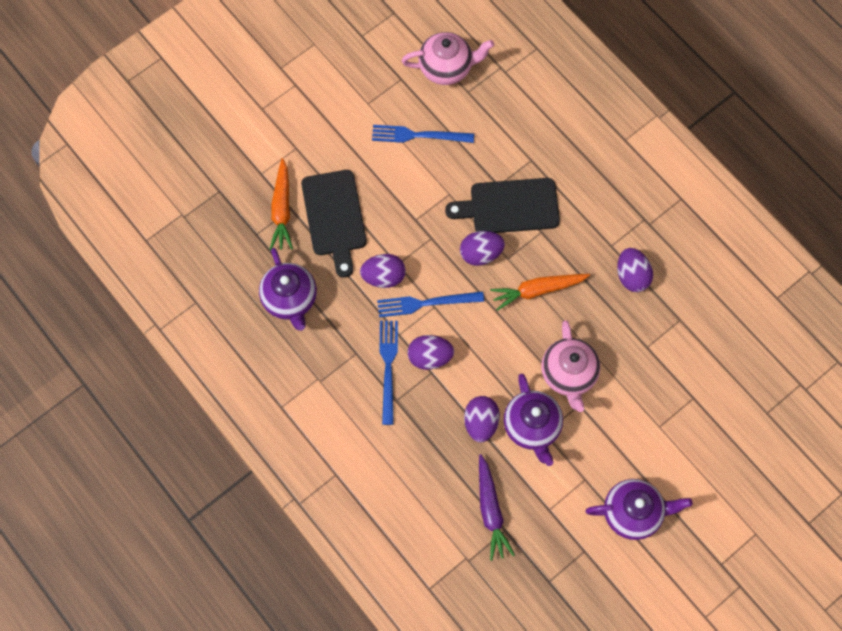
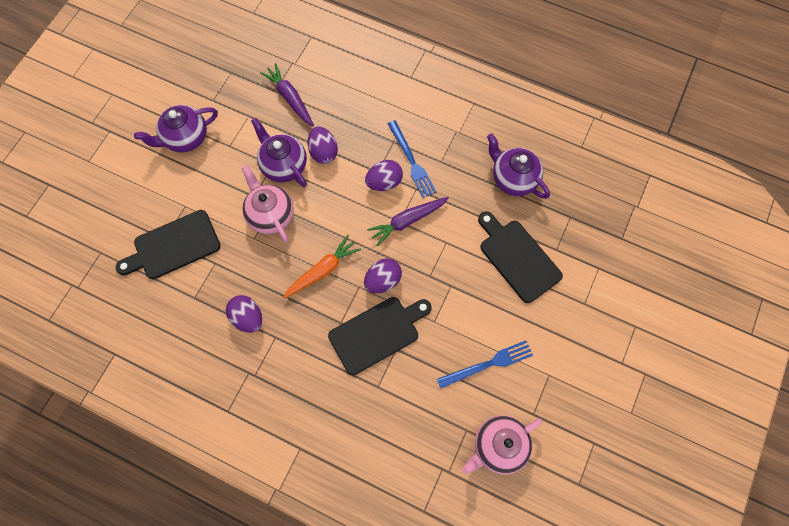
camera: 155 degrees right, 0 degrees up
orange carrot [269,158,293,250] -> none
purple egg [360,254,406,288] -> none
blue fork [377,291,484,317] -> purple carrot [367,197,449,246]
none -> black cutting board [116,210,221,279]

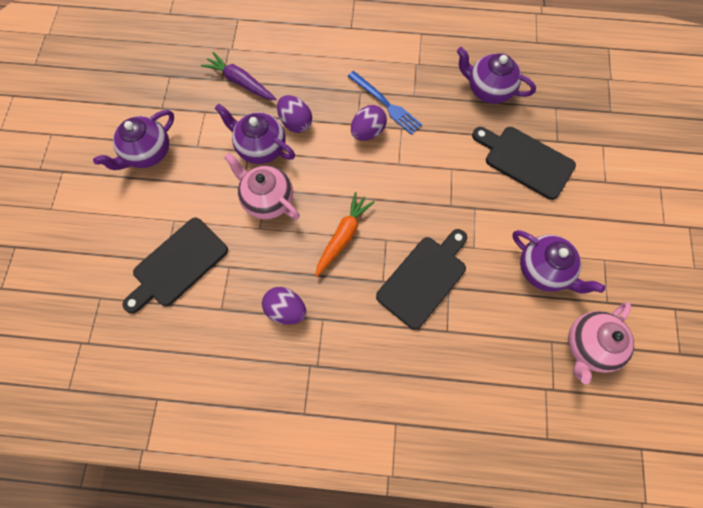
camera: 20 degrees left, 0 degrees up
purple egg [364,258,402,293] -> none
purple carrot [367,197,449,246] -> none
blue fork [437,340,533,388] -> purple teapot [512,230,605,294]

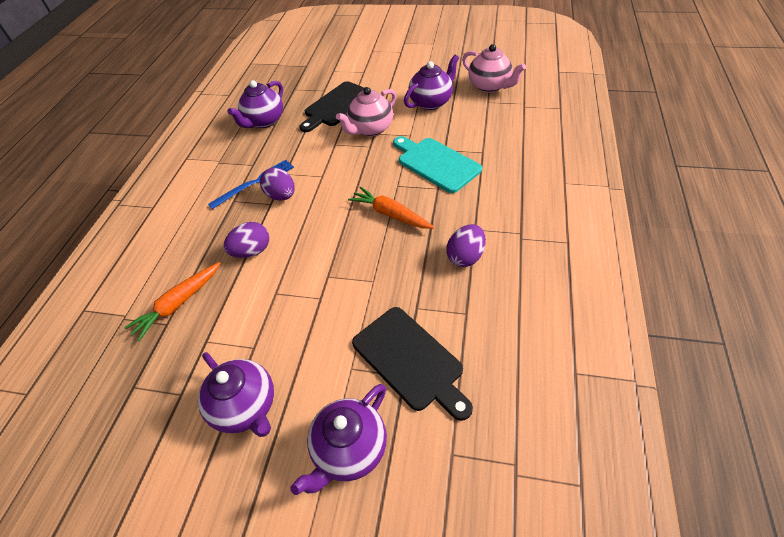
camera: 80 degrees left, 20 degrees down
purple carrot [201,52,277,100] -> orange carrot [124,262,221,341]
purple teapot [215,104,295,164] -> purple teapot moved to [290,384,387,495]
pink teapot [224,153,300,220] -> pink teapot moved to [336,87,397,137]
black cutting board [376,229,467,330] -> turquoise cutting board [393,136,482,193]

